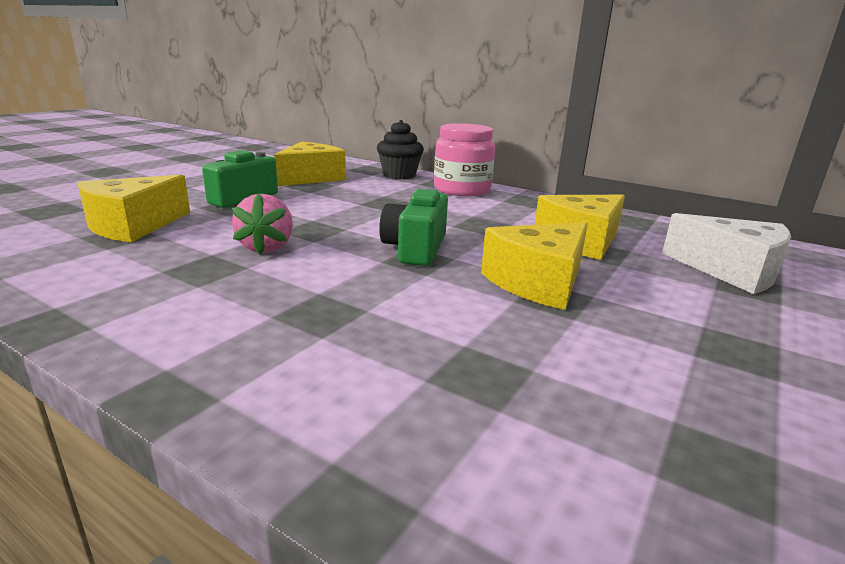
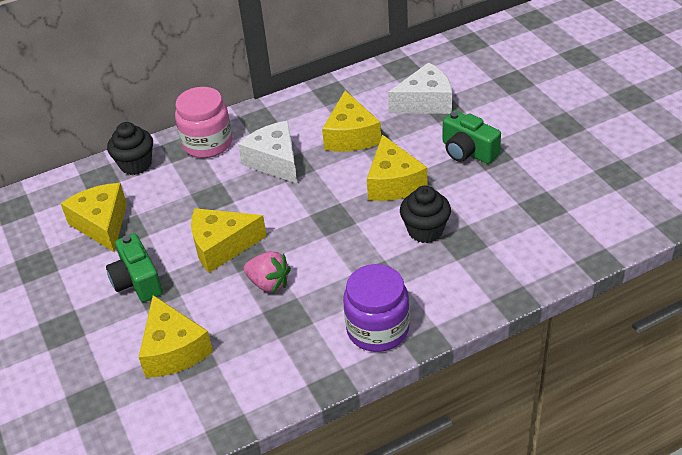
camera: 55 degrees left, 20 degrees up
green camera [379,188,448,266] -> green camera moved to [443,110,501,164]
none -> yellow cheese [191,208,267,273]
none -> white cheese [238,121,297,184]
none -> purple jar [343,264,410,352]
none -> black cupcake [400,186,451,243]

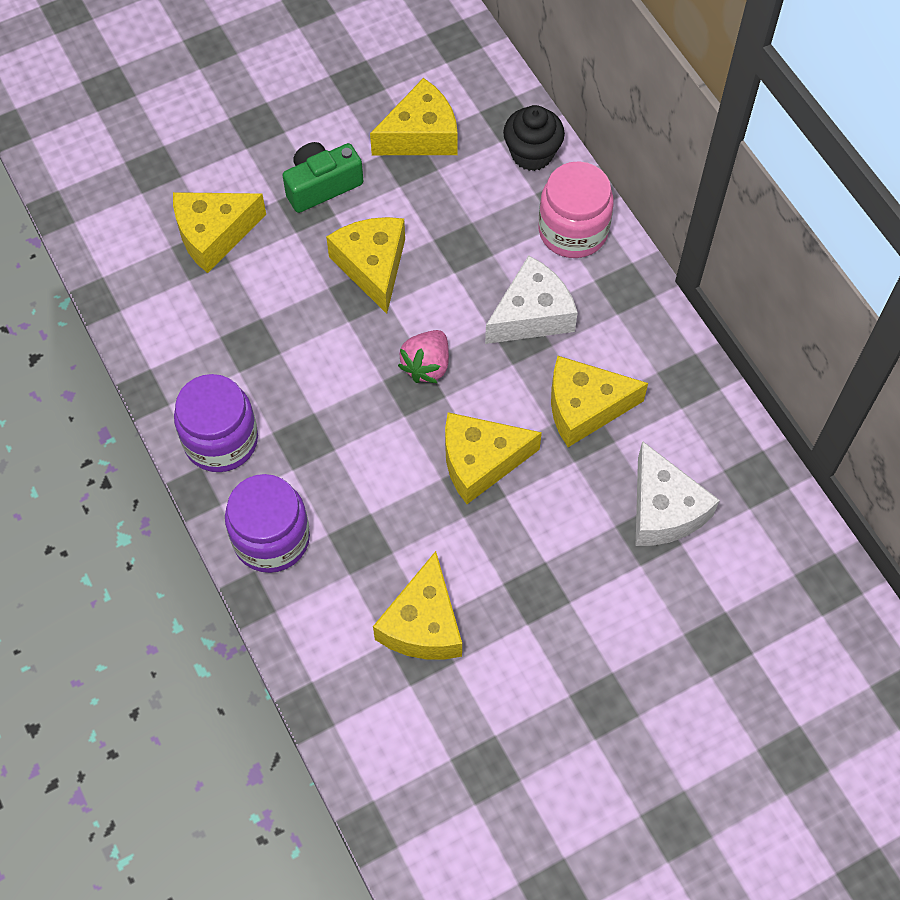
camera: 85 degrees right, 20 degrees up
pink strawberry [244,251,291,293] -> pink strawberry moved to [398,330,449,383]
black cupcake [400,186,451,243] -> none
green camera [443,110,501,164] -> none
none -> purple jar [225,474,310,573]
none -> yellow cheese [373,551,462,660]

